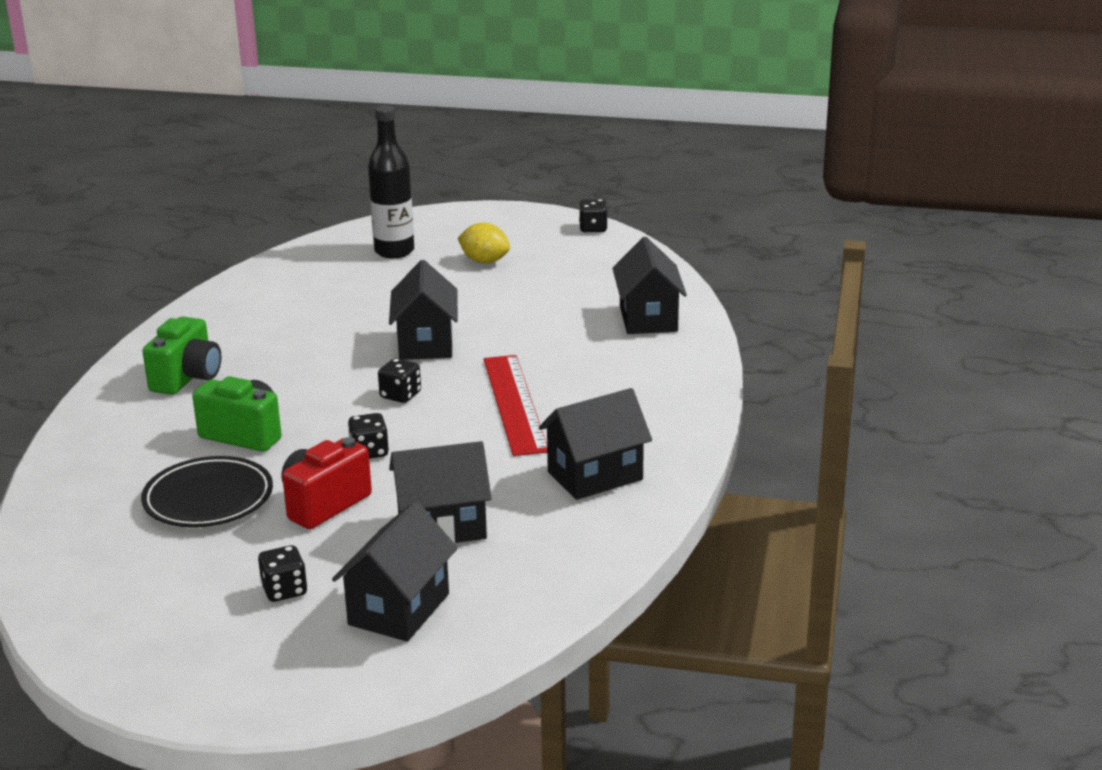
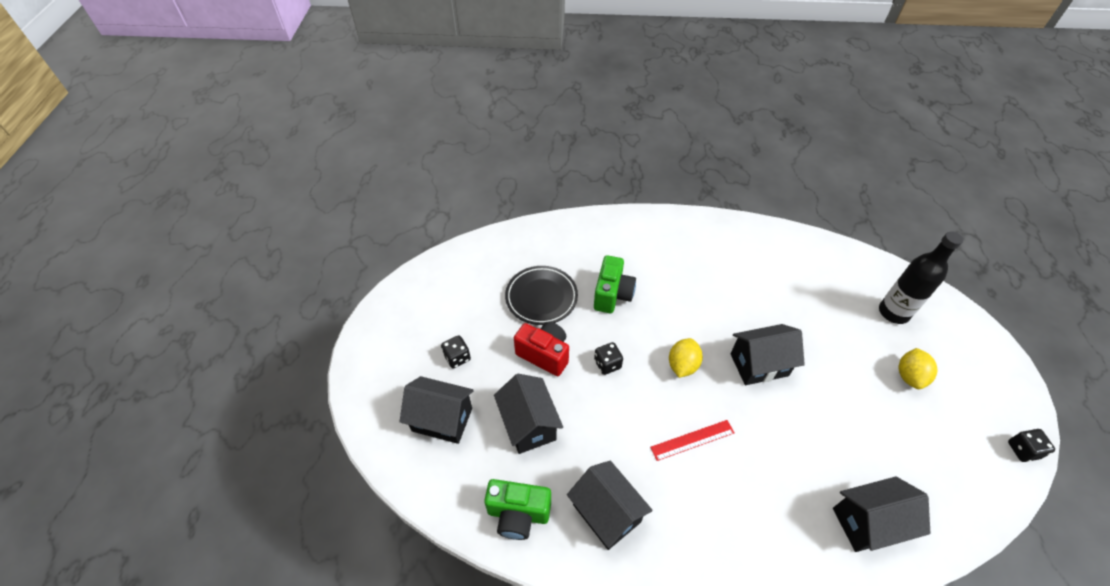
camera: 80 degrees right, 25 degrees up
green camera [142,317,221,395] -> green camera moved to [484,479,551,540]
black dice [378,358,421,403] -> yellow lemon [669,338,703,378]
red ruler [484,355,547,456] -> red ruler [650,420,735,461], size x0.60

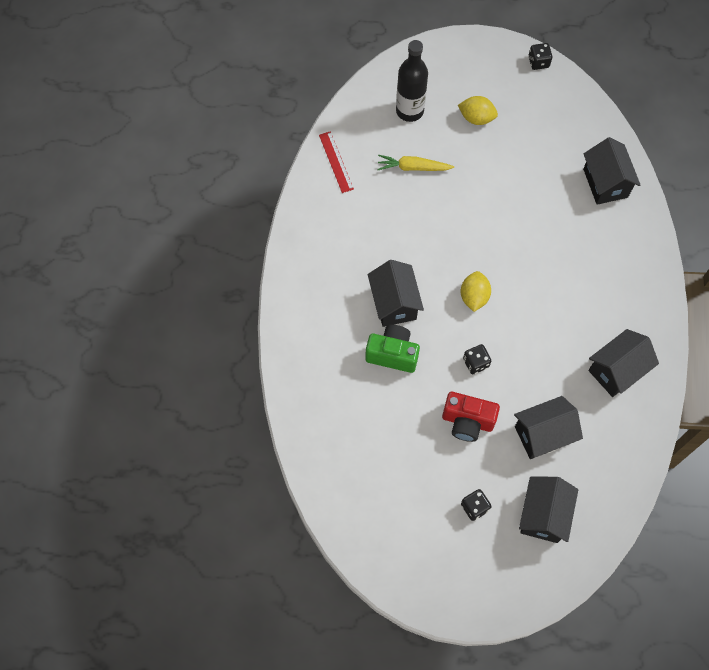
camera: 90 degrees left, 15 degrees up
green camera [484,479,551,540] -> none
black plate [505,266,578,325] -> none
red camera [514,322,569,376] -> red camera turned 105 degrees counterclockwise [442,392,500,442]
red ruler [650,420,735,461] -> red ruler moved to [319,131,354,193]
yellow lemon [669,338,703,378] -> yellow lemon turned 75 degrees clockwise [461,271,491,312]
black house [730,324,805,385] -> black house moved to [368,260,424,327]
none -> yellow carrot [377,155,454,171]

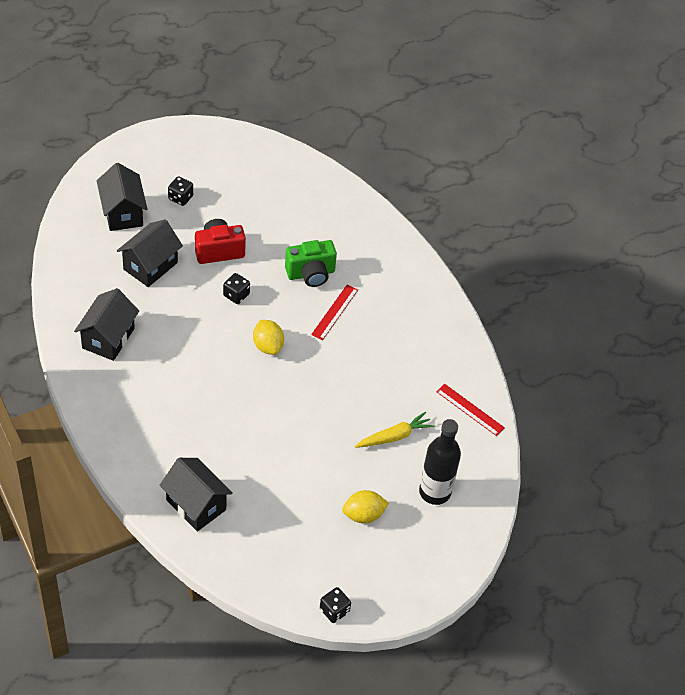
camera: 145 degrees right, 15 degrees down
black house [368,260,424,327] -> red ruler [311,285,358,340]

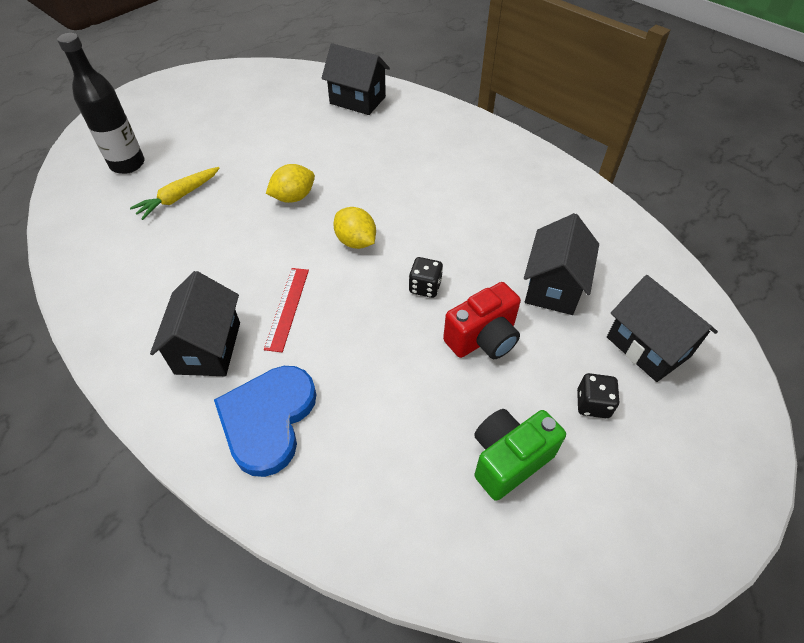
camera: 165 degrees right, 0 degrees up
black house [74,288,139,361] -> black house moved to [150,271,240,376]
green camera [285,240,337,287] -> green camera moved to [474,409,566,501]
black dice [320,587,351,623] -> none
yellow lemon [342,490,389,524] -> yellow lemon moved to [266,164,315,203]
red ruler [436,384,505,436] -> none
none -> blue heart [214,366,317,477]

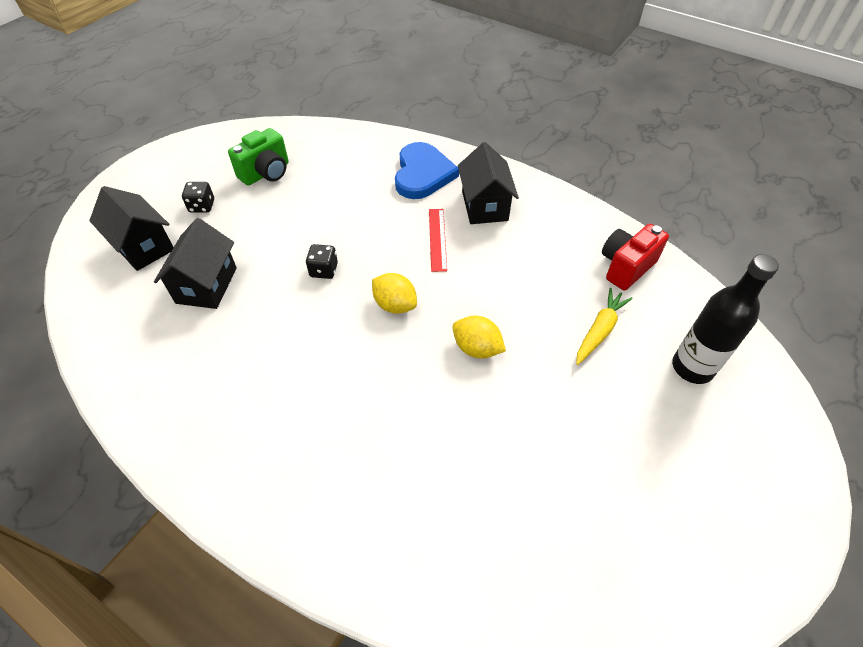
camera: 170 degrees right, 0 degrees up
yellow lemon [266,164,315,203] -> yellow lemon turned 75 degrees clockwise [452,316,506,359]
black house [321,43,390,115] -> none
red camera [443,282,521,359] -> red camera moved to [602,224,669,291]

